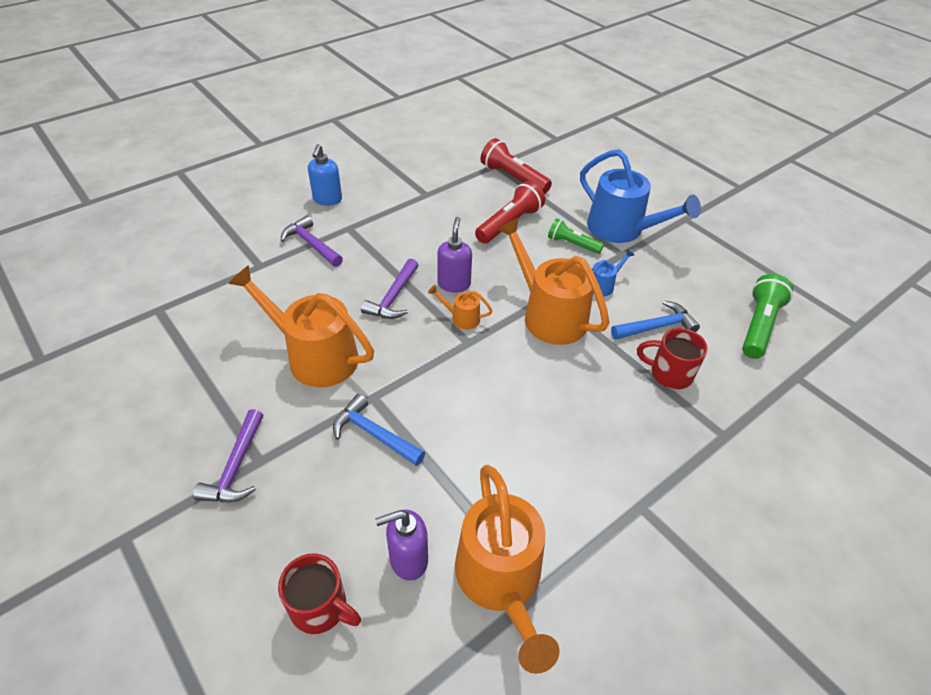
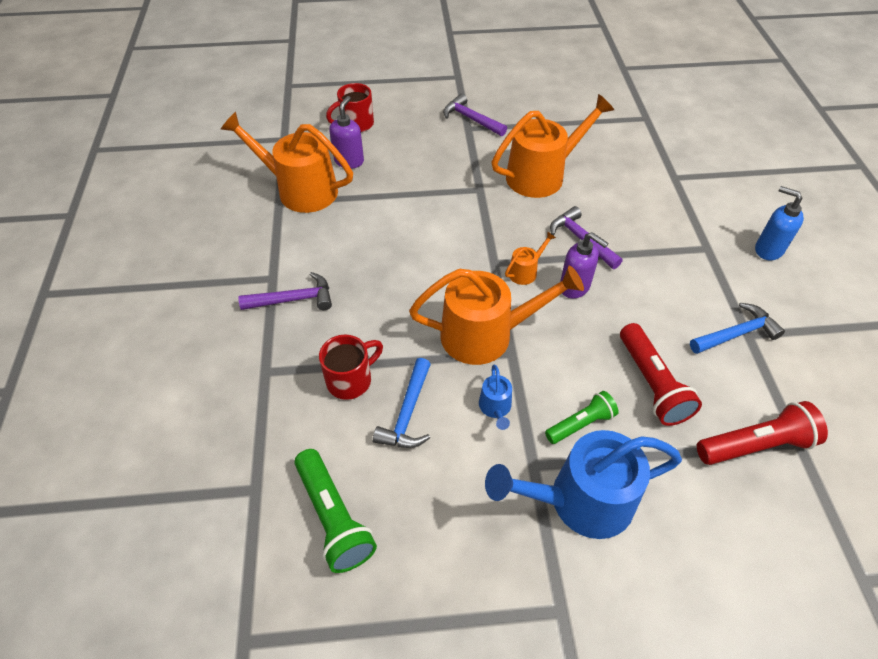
camera: 125 degrees right, 5 degrees up
purple hammer [281,215,343,267] -> purple hammer moved to [238,272,332,310]
blue hammer [333,394,425,466] -> blue hammer moved to [690,303,785,354]

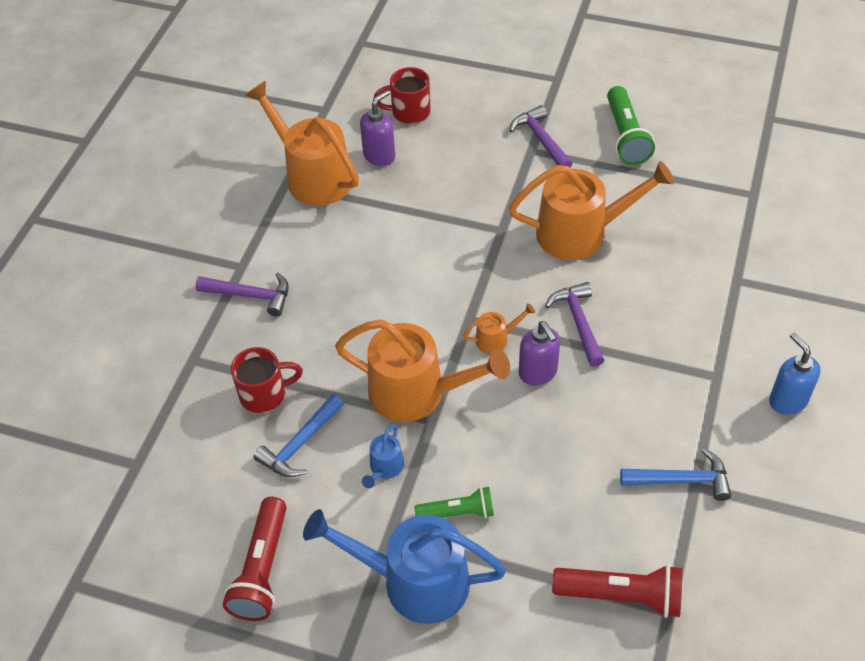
camera: 25 degrees right, 0 degrees up
green flashlight [295,449,377,573] -> green flashlight moved to [607,86,655,165]
red flashlight [620,323,702,426] -> red flashlight moved to [223,497,287,621]

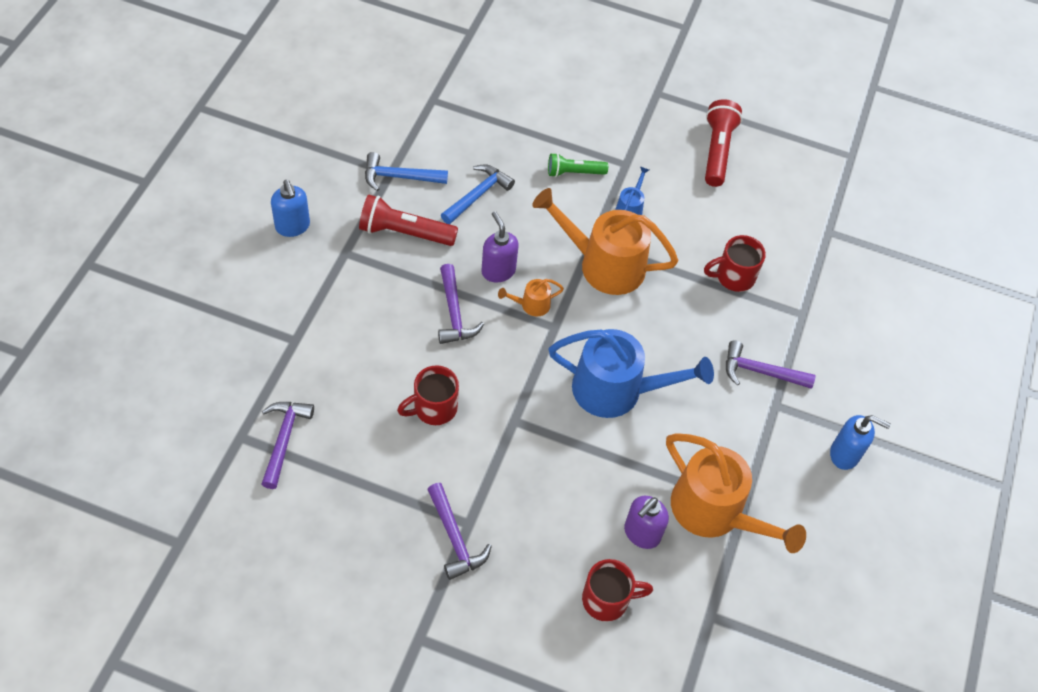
camera: 175 degrees right, 5 degrees up
blue hammer [253,394,344,477] -> blue hammer moved to [441,164,515,224]
blue watering can [303,509,506,624] -> blue watering can moved to [549,329,714,418]
orange watering can [509,161,674,260] -> red mug [397,365,459,425]
red flashlight [552,564,682,618] -> red flashlight moved to [359,194,458,246]
green flashlight [607,86,655,165] -> none
none -> purple hammer [262,402,314,489]
none -> blue soap dispenser [830,415,891,470]

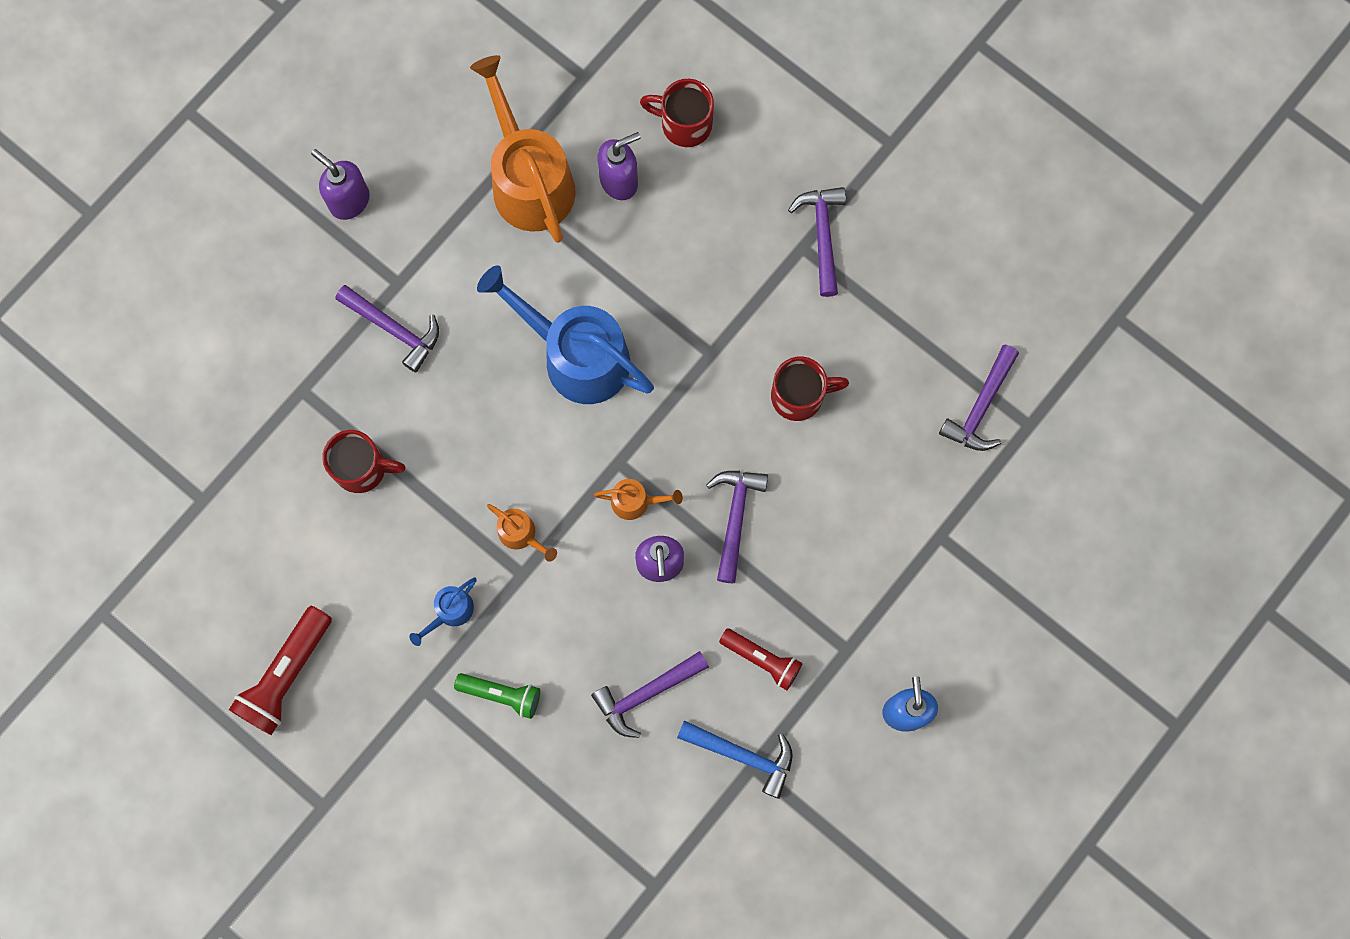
camera: 155 degrees left, 20 degrees up
red flashlight [359,194,458,246] -> red flashlight [719,628,803,690], size x0.64
blue hammer [441,164,515,224] -> purple hammer [591,651,709,738]
orange watering can [532,188,679,295] -> orange watering can [487,504,557,562], size x0.44
blue soap dispenser [830,415,891,470] -> purple soap dispenser [311,149,370,220]

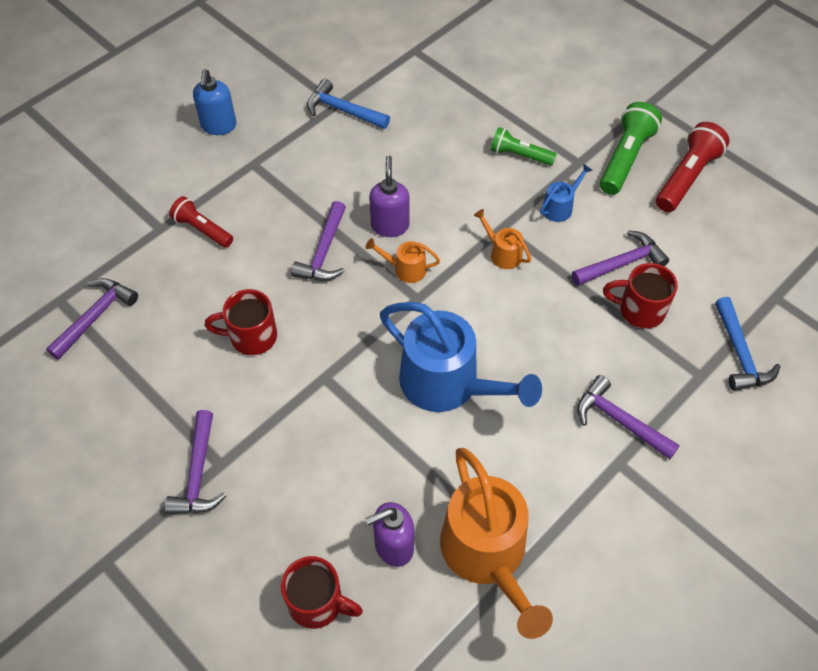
camera: 175 degrees left, 20 degrees down
purple soap dispenser [311,149,370,220] -> none
purple hammer [591,651,709,738] -> purple hammer moved to [572,230,669,286]
red flashlight [719,628,803,690] -> red flashlight moved to [169,196,233,248]
none -> green flashlight [600,102,662,195]
none -> blue hammer [715,297,780,391]

